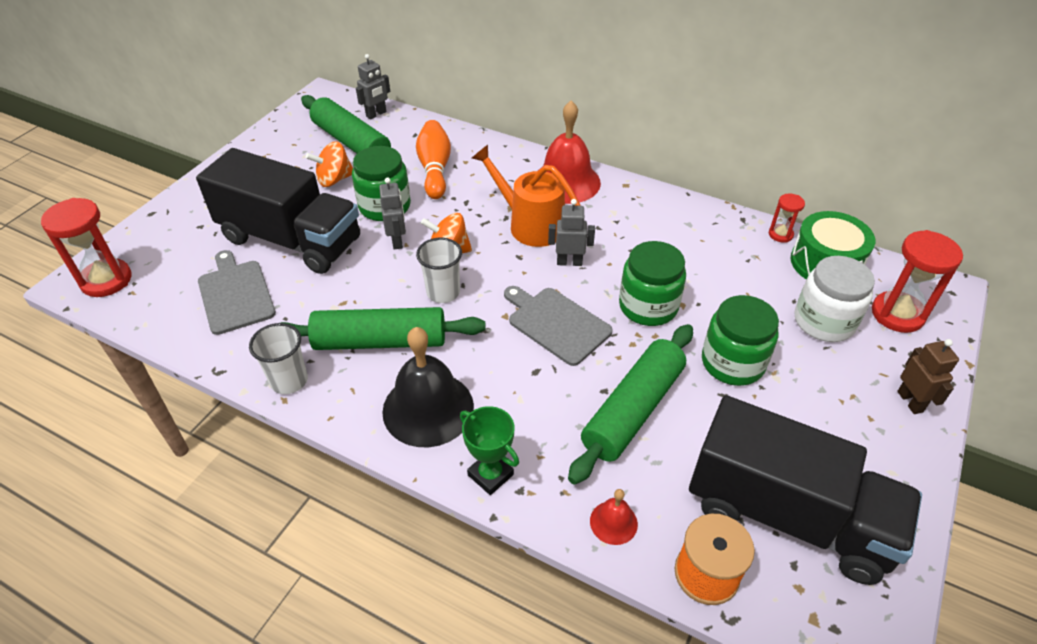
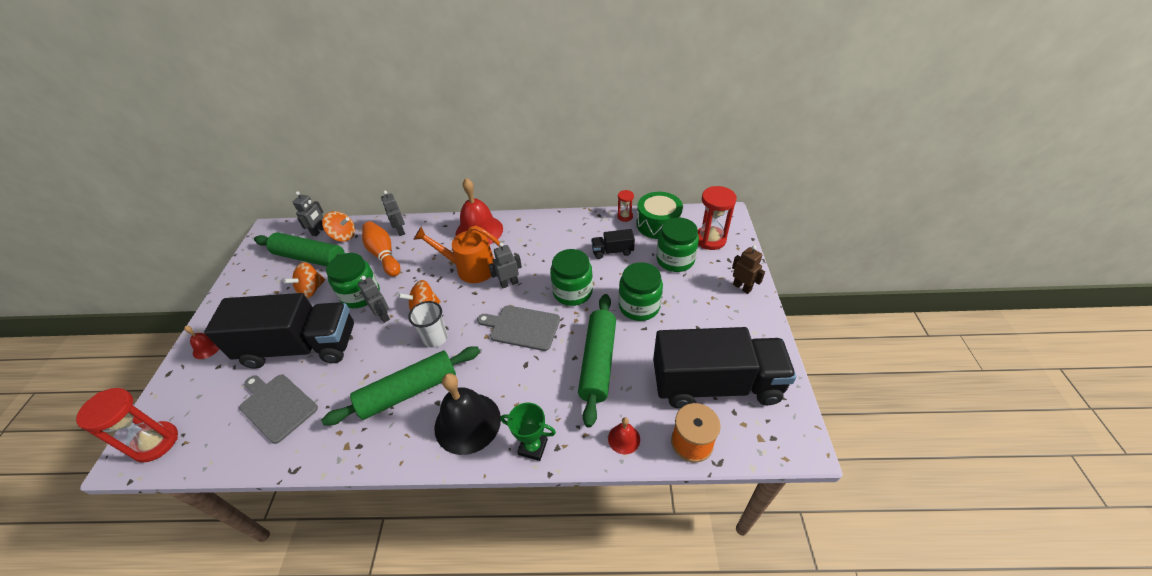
camera: 25 degrees left, 0 degrees up
white cup [249,323,308,394] -> none
white jar [795,256,875,342] -> green jar [656,217,699,272]
none -> red bell [184,326,219,359]
none -> orange spinning top [322,211,355,242]
none -> grey robot [381,191,405,236]
none -> black truck [591,229,635,259]

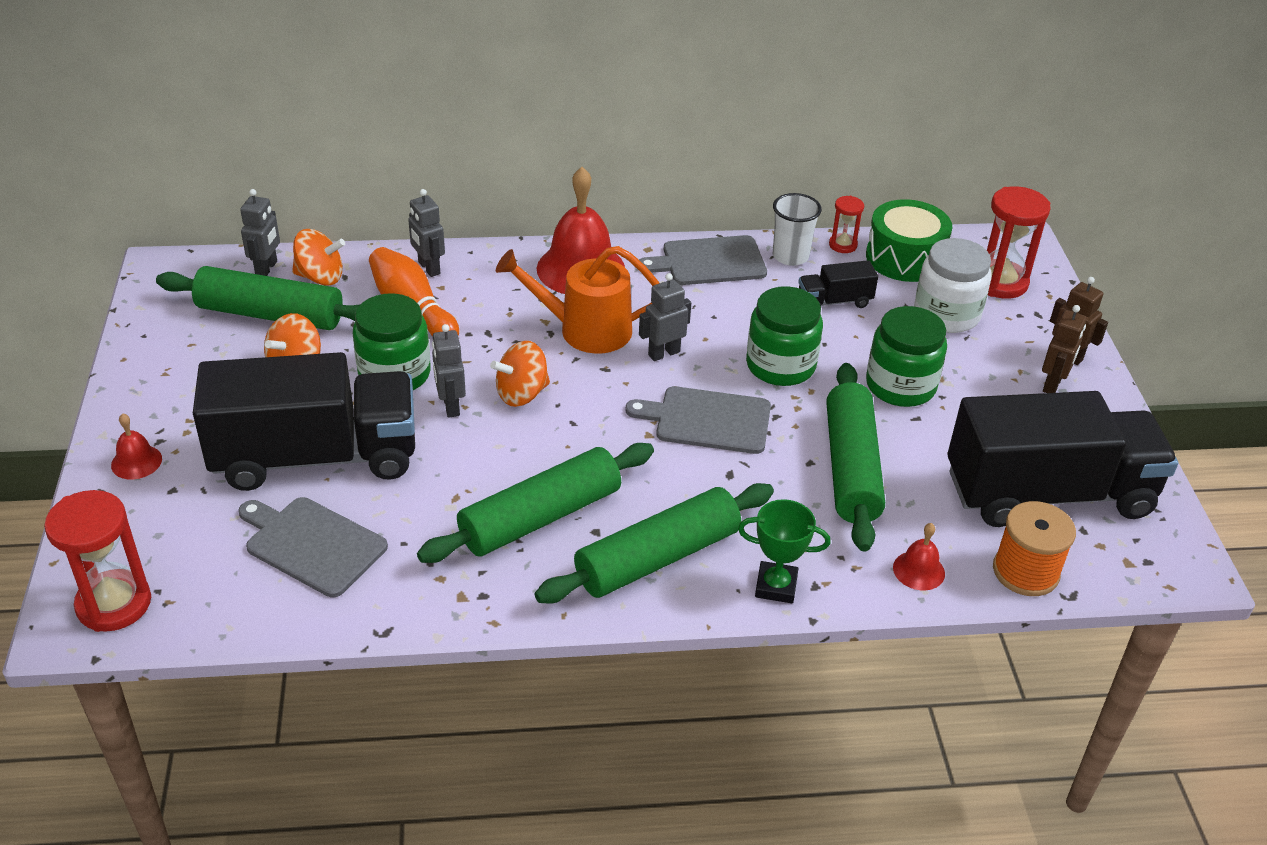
camera: 10 degrees left, 5 degrees down
grey robot [358,276,390,323] -> grey robot turned 150 degrees counterclockwise [432,324,466,418]
white cup [408,301,448,348] -> white cup moved to [773,193,822,266]
black bell [434,373,501,455] -> green rolling pin [534,483,774,604]
green jar [656,217,699,272] -> white jar [914,238,992,333]
none -> grey cutting board [639,235,767,285]
none -> brown robot [1042,305,1087,393]

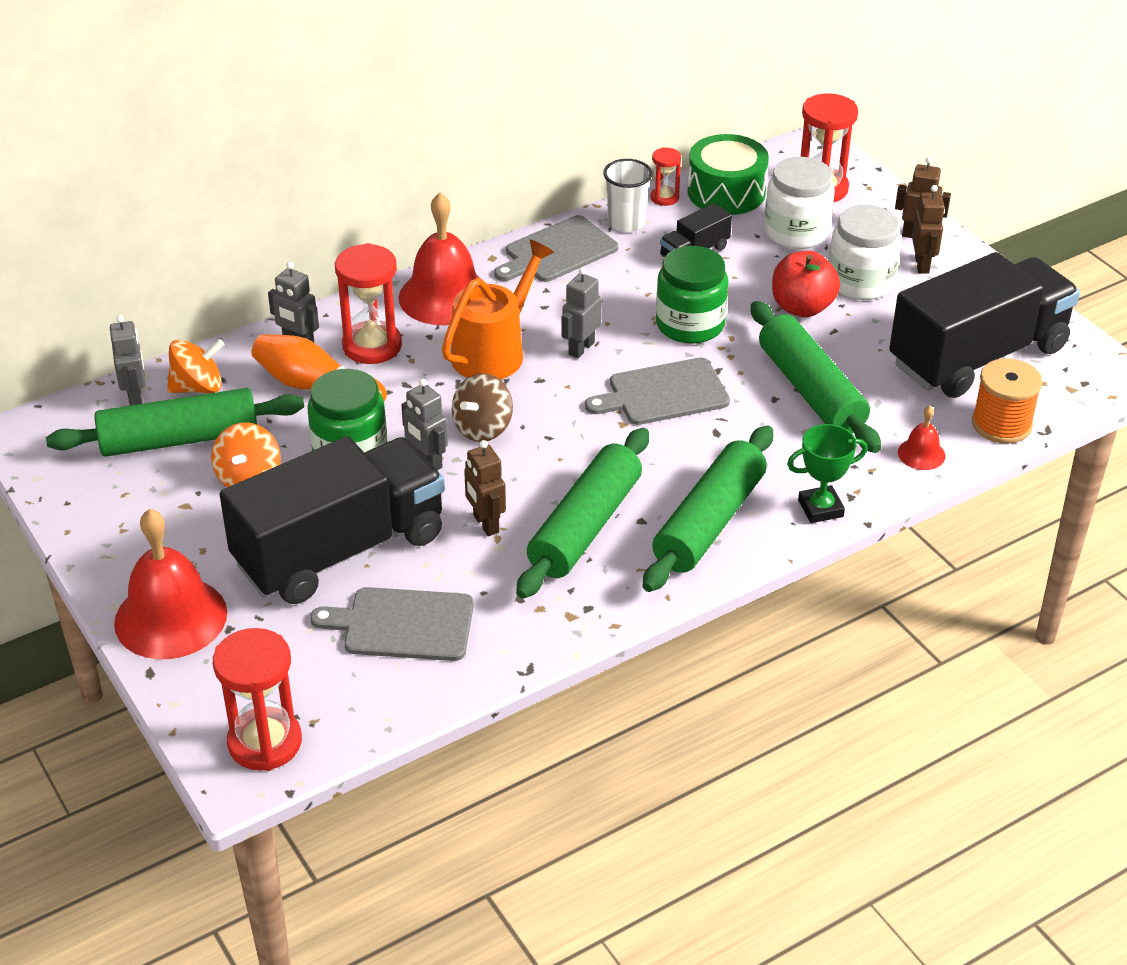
camera: 25 degrees left, 0 degrees up
red bell [111,413,162,479] -> red bell [114,509,227,659], size x2.15
orange spinning top [490,341,550,407] -> brown spinning top [452,373,513,442]
orange watering can [496,246,659,354] -> orange watering can turned 150 degrees clockwise [442,240,554,379]
green jar [866,306,947,407] -> red apple [772,251,840,317]
none -> red hourglass [335,243,402,364]
none -> brown robot [464,440,506,536]
none -> white jar [829,205,901,300]

